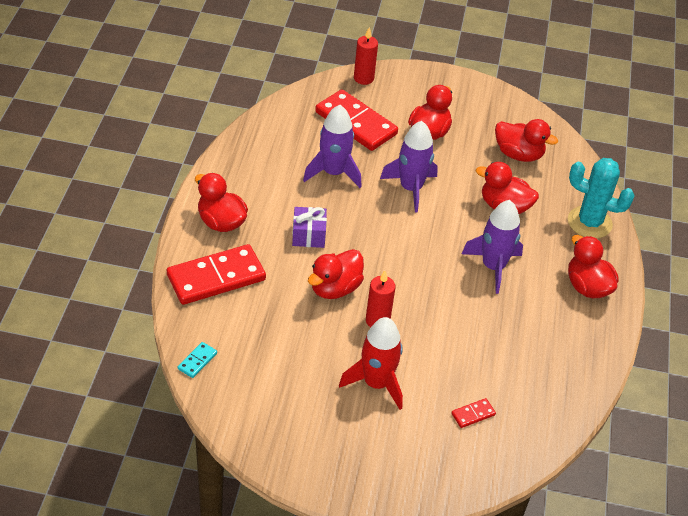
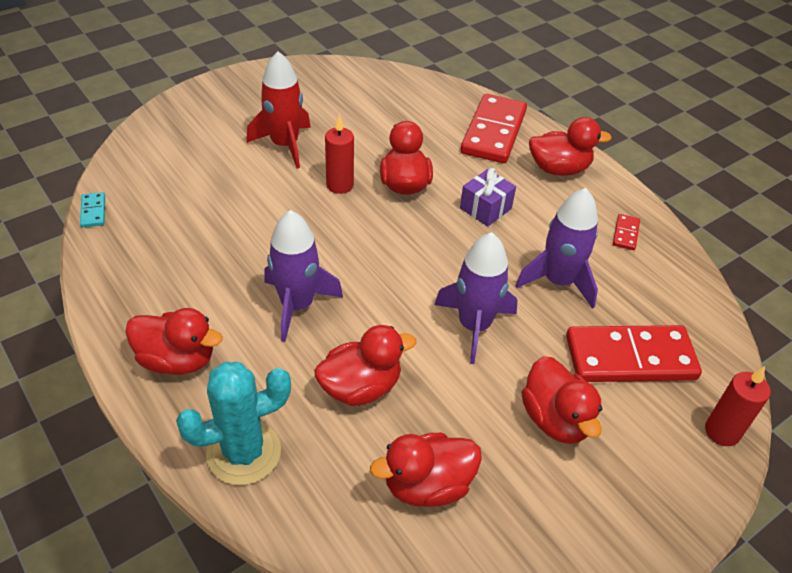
camera: 135 degrees right, 0 degrees up
turquoise domino [178,342,217,378] -> turquoise domino moved to [80,192,105,227]
red domino [452,398,496,428] -> red domino moved to [613,214,640,250]

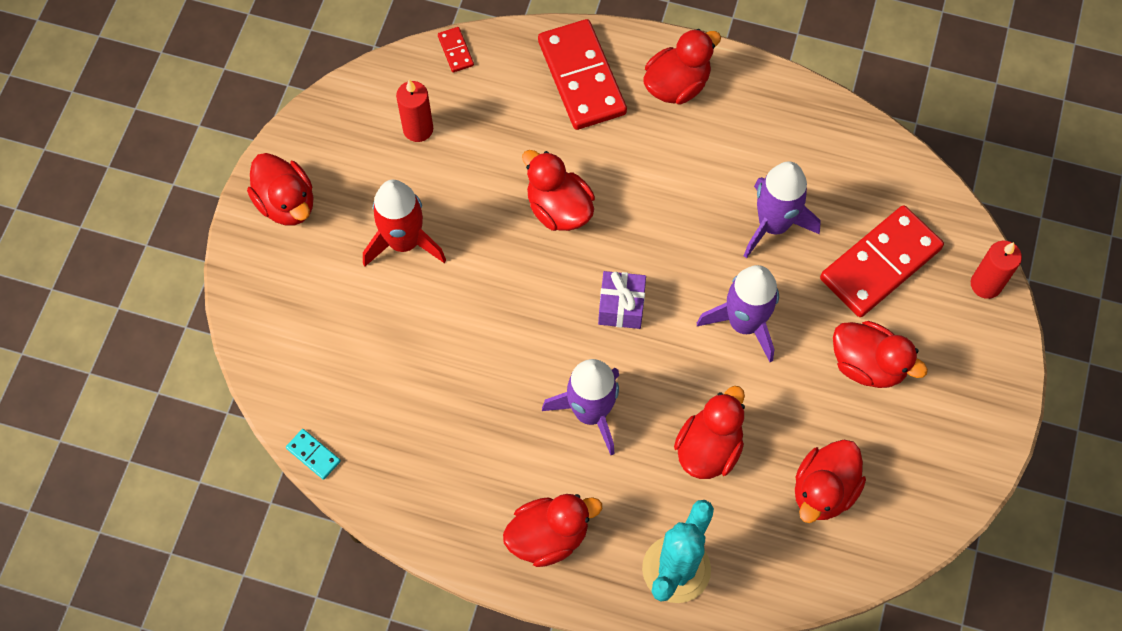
camera: 35 degrees left, 20 degrees up
red candle [325,114,354,194] -> red candle moved to [396,79,433,142]
purple gift [460,168,516,226] -> purple gift moved to [598,271,646,329]
red domino [613,214,640,250] -> red domino moved to [438,27,474,72]
none -> red duck [247,153,314,226]

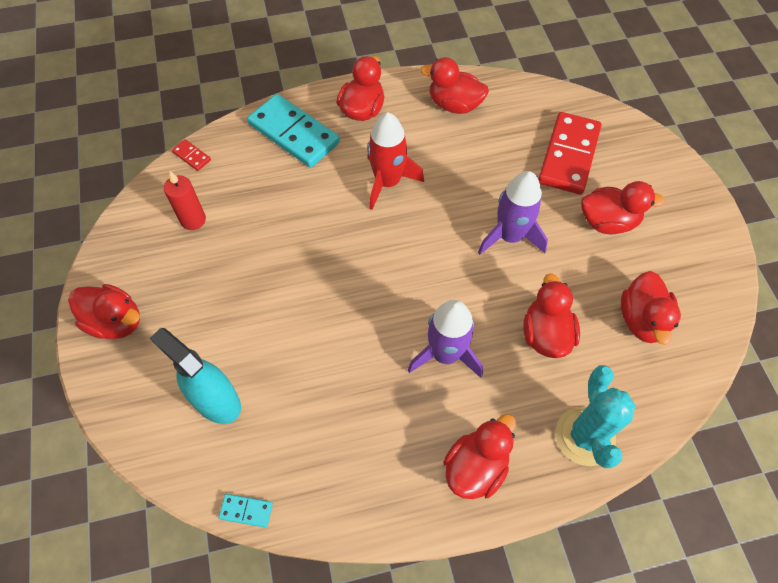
camera: 30 degrees left, 5 degrees down
red rocket [363,180,446,266] -> red rocket moved to [367,112,424,210]
red duck [522,150,595,231] -> red duck moved to [420,57,489,114]
red domino [538,19,627,130] -> turquoise domino [247,94,340,168]
purple gift [598,271,646,329] -> none
purple rocket [744,161,821,258] -> none
red candle [971,241,1022,299] -> none
none -> turquoise spray bottle [150,328,241,424]

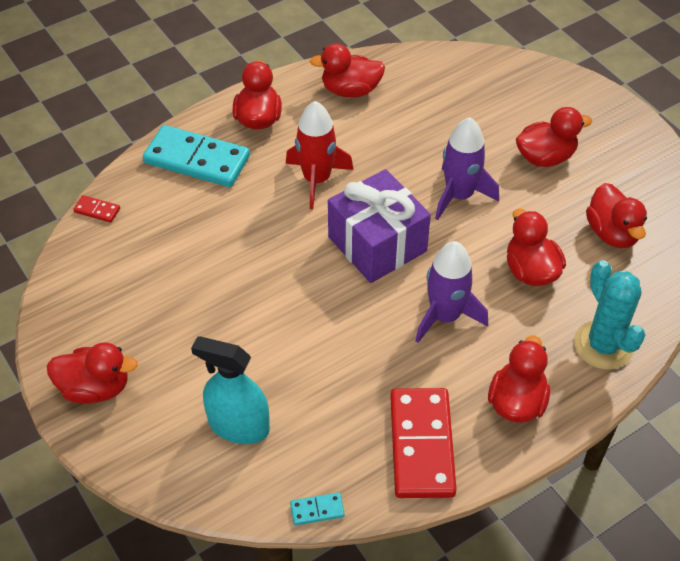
camera: 20 degrees left, 10 degrees down
red candle [164,171,206,230] -> none
red domino [538,112,601,195] -> red domino moved to [390,388,457,498]
none -> purple gift [328,169,431,283]

